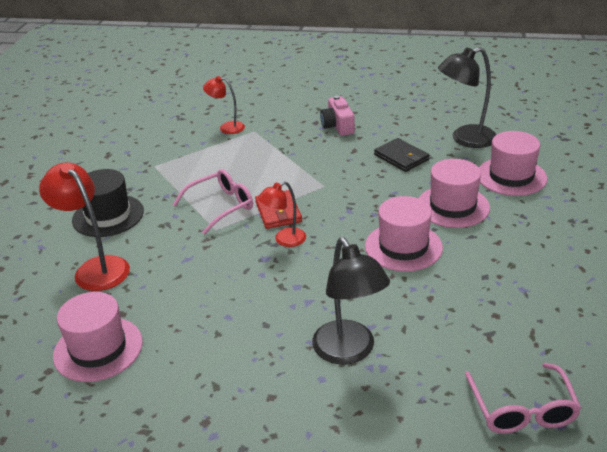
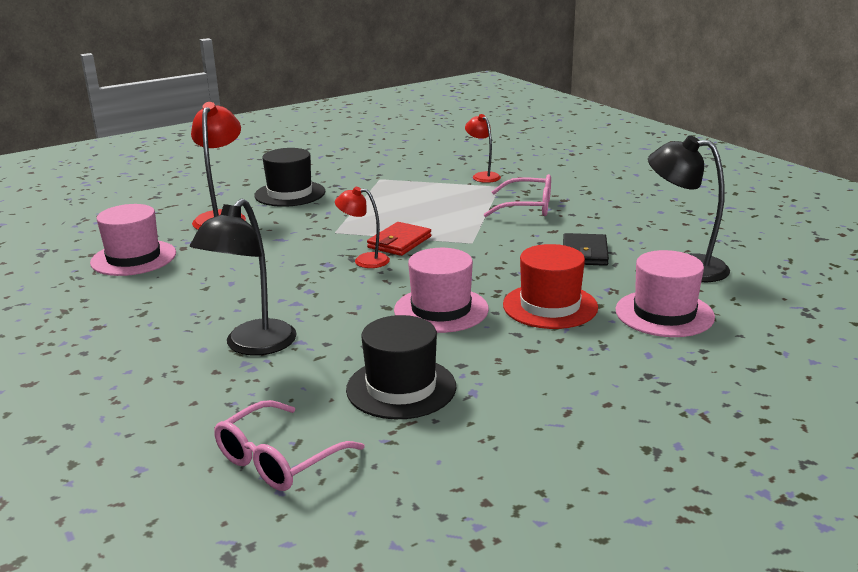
camera: 45 degrees right, 10 degrees down
pink glasses [173,169,253,235] -> pink glasses moved to [483,174,551,217]
pink camera [320,95,355,136] -> none
pink hat [418,159,490,228] -> red hat [503,244,598,329]
none -> black hat [346,315,456,419]

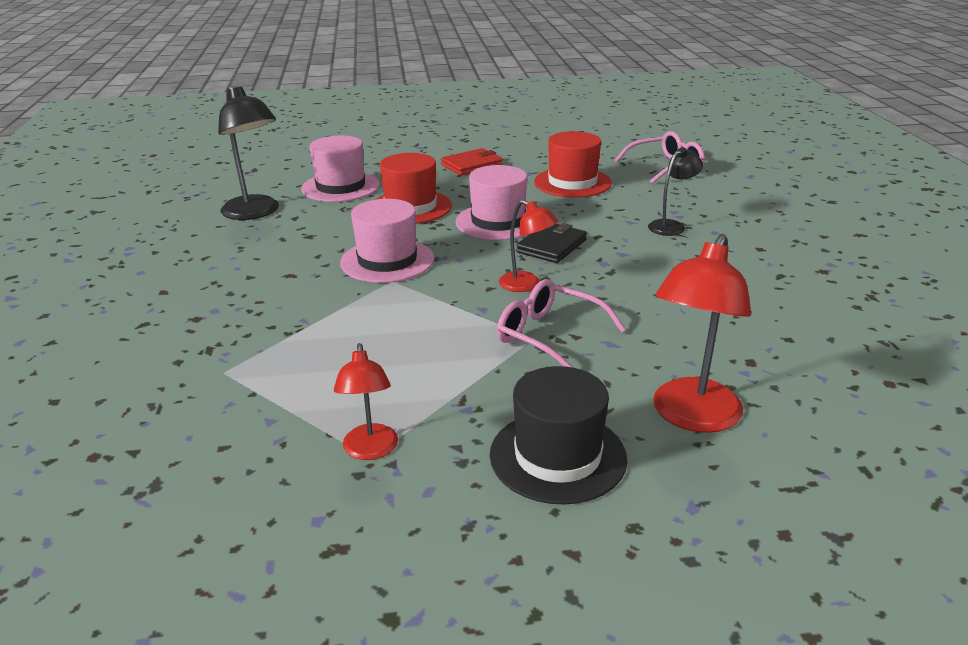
camera: 155 degrees left, 5 degrees up
pink hat [90,204,176,276] -> pink hat moved to [340,199,434,283]
black lamp [190,198,297,356] -> black lamp [648,147,703,236], size x0.60
black hat [346,315,456,419] -> red hat [534,131,612,197]
red wallet [367,222,431,256] -> red wallet moved to [441,148,503,176]
red lamp [465,114,501,183] -> red lamp moved to [334,343,398,460]
pink glasses [483,174,551,217] -> pink glasses moved to [497,279,626,368]
black wallet [563,233,609,266] -> black wallet moved to [516,223,587,263]

